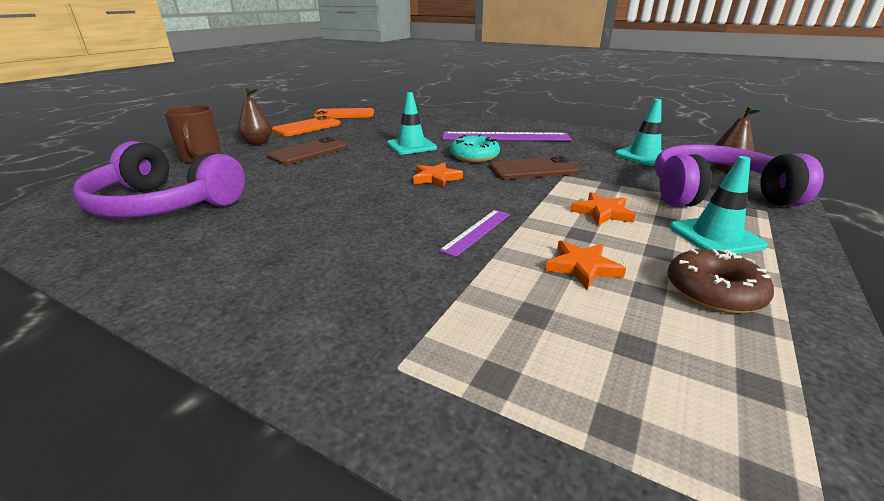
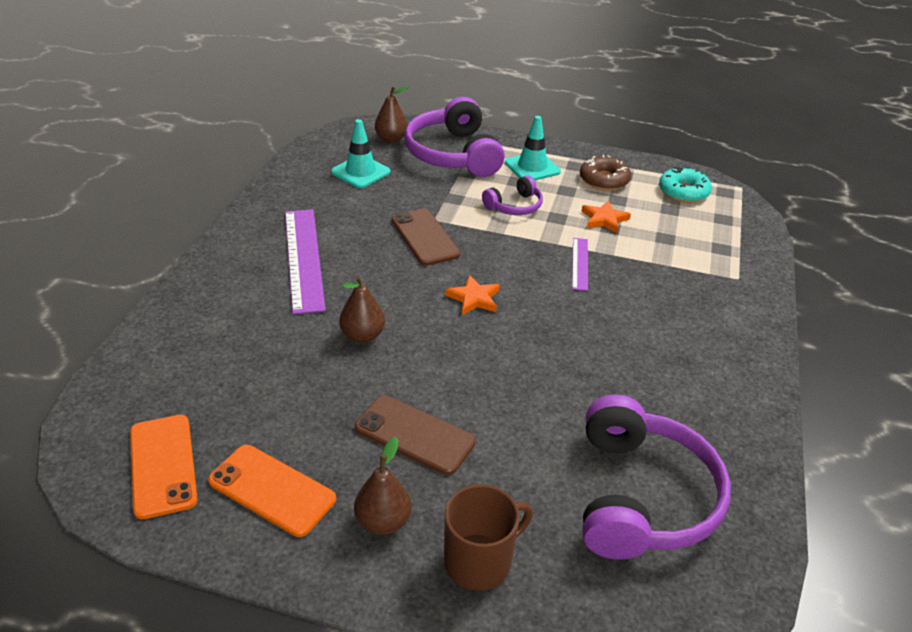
camera: 105 degrees left, 10 degrees up
turquoise traffic cone [387,92,437,154] -> brown pear [339,276,385,343]
purple ruler [439,210,510,257] -> purple ruler turned 75 degrees clockwise [572,238,588,291]
turquoise donut [450,134,500,162] -> turquoise donut moved to [659,167,712,203]
orange star [570,192,636,226] -> purple headphones [482,175,543,215]

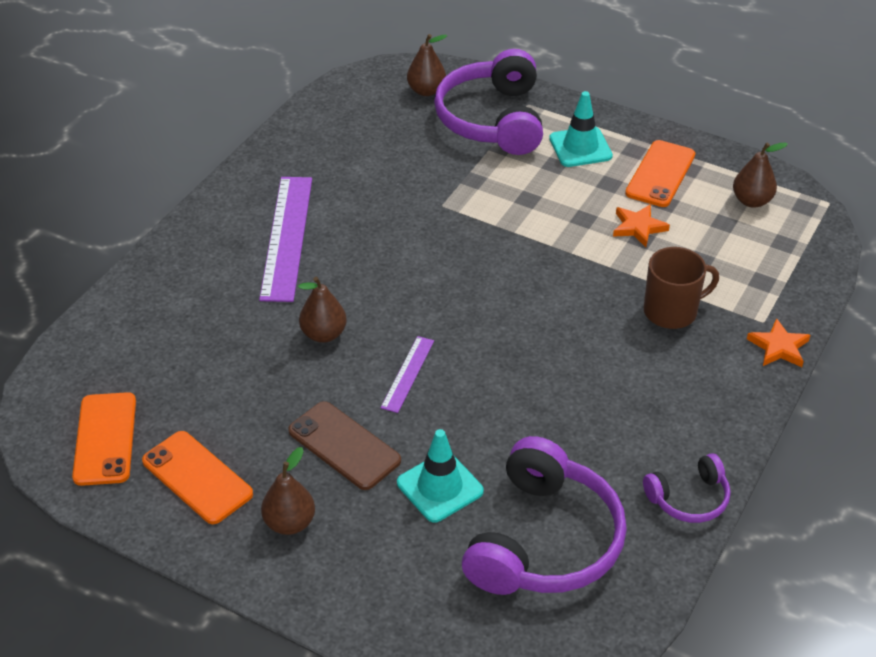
camera: 15 degrees right, 5 degrees up
turquoise traffic cone [331,119,390,188] -> turquoise traffic cone moved to [397,429,484,523]
brown phone [391,208,460,266] -> none
brown mug [444,484,533,591] -> brown mug moved to [644,247,719,329]
orange star [445,275,500,315] -> orange star moved to [747,318,810,367]
purple headphones [482,175,543,215] -> purple headphones moved to [643,453,731,523]
purple ruler [572,238,588,291] -> purple ruler moved to [380,336,434,413]
brown donut [580,155,631,191] -> orange phone [625,140,695,207]
turquoise donut [659,167,712,203] -> brown pear [733,143,788,208]

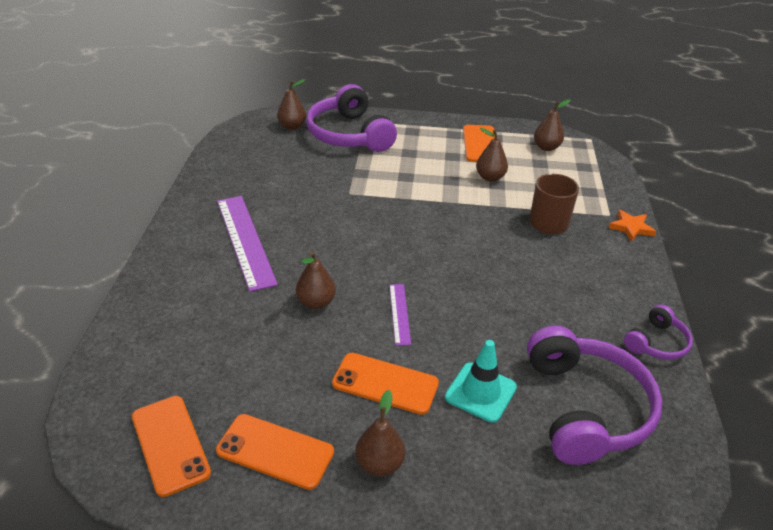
camera: 25 degrees left, 5 degrees down
brown phone [288,401,401,490] -> orange phone [332,353,439,415]
turquoise traffic cone [549,91,613,167] -> none
orange star [613,204,670,247] -> brown pear [476,128,508,182]

